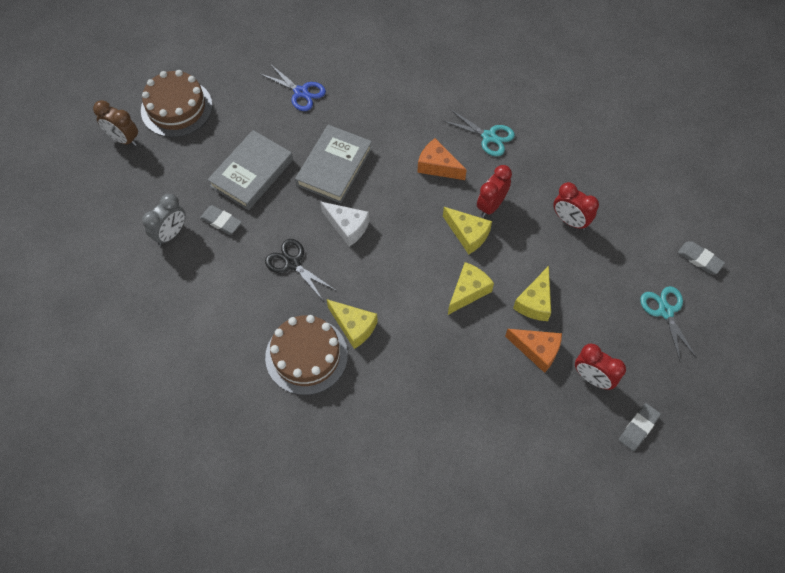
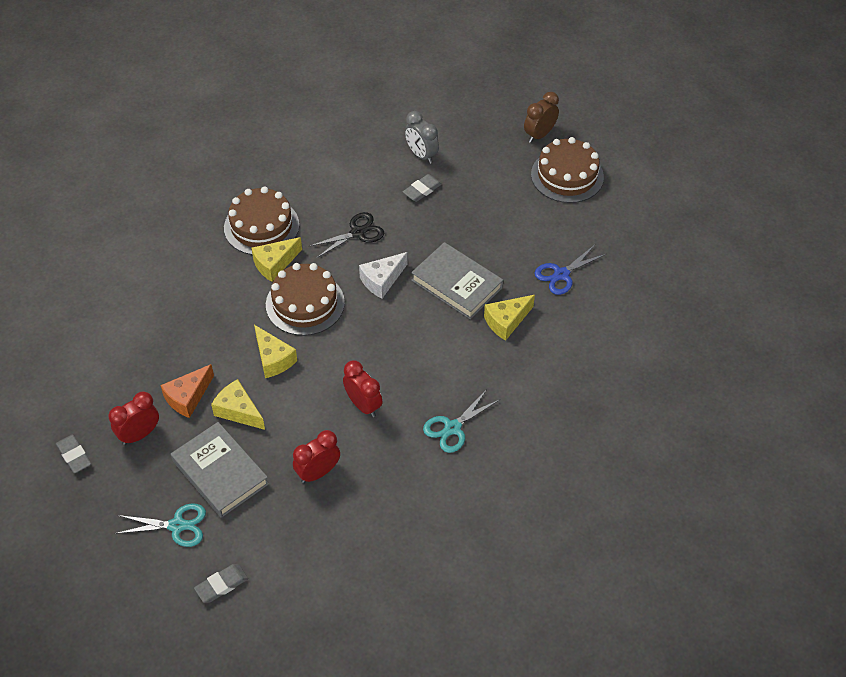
camera: 105 degrees right, 10 degrees down
grey book [207,130,293,210] -> grey book moved to [171,422,269,518]
orange cheese [417,138,467,180] -> none
yellow cheese [443,207,492,254] -> yellow cheese moved to [484,295,535,341]
none -> brown cake [266,263,345,336]

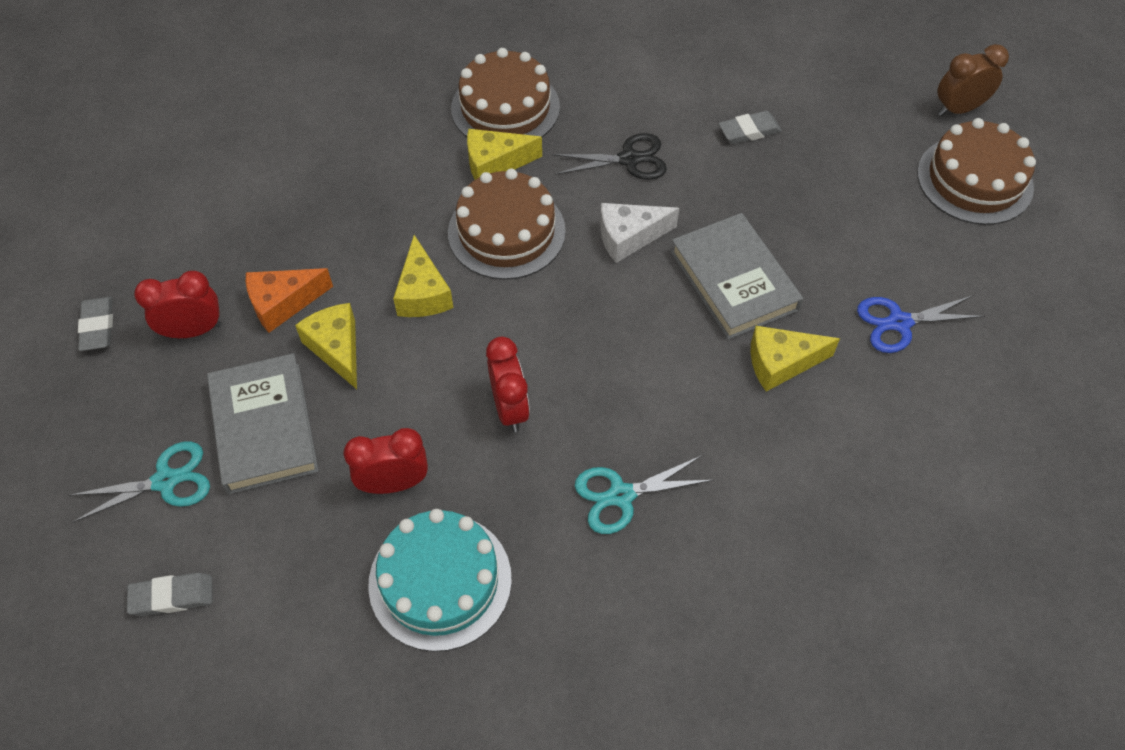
camera: 25 degrees right, 5 degrees up
turquoise scissors [115,504,206,547] -> turquoise scissors turned 45 degrees counterclockwise [69,441,210,523]
grey clock [405,111,439,164] -> none
none -> turquoise cake [368,509,512,652]

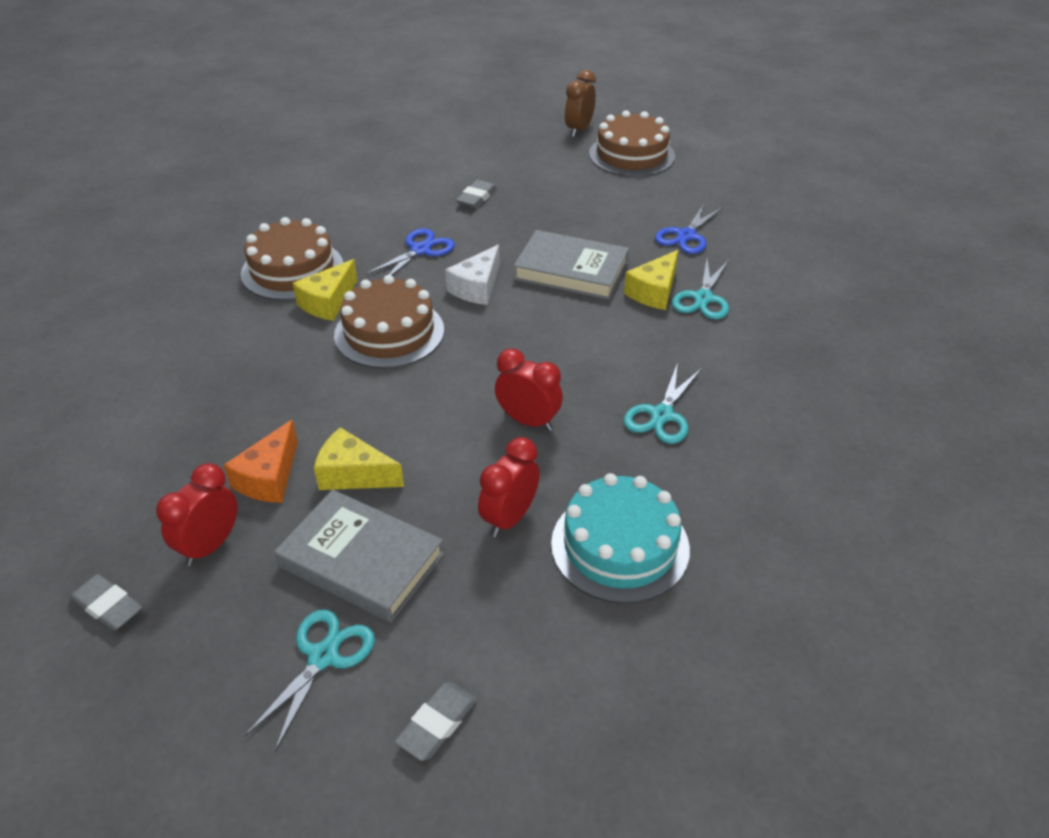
camera: 45 degrees left, 15 degrees down
yellow cheese [393,235,453,317] -> none
black scissors [552,133,667,180] -> blue scissors [365,228,455,276]
none -> turquoise scissors [672,259,729,319]

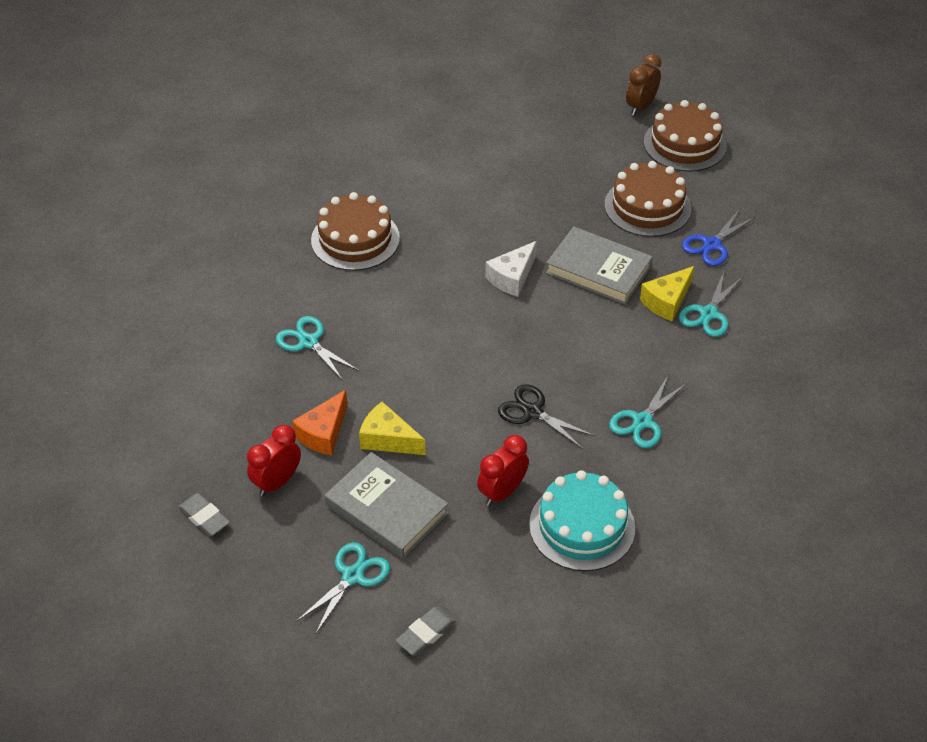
camera: 10 degrees right, 5 degrees up
yellow cheese [293,259,358,321] -> none
brown cake [334,275,444,369] -> brown cake moved to [605,161,691,237]
blue scissors [365,228,455,276] -> none
grey eraser [456,180,497,208] -> none
red clock [495,349,563,431] -> black scissors [498,384,595,449]
none -> turquoise scissors [276,316,359,381]

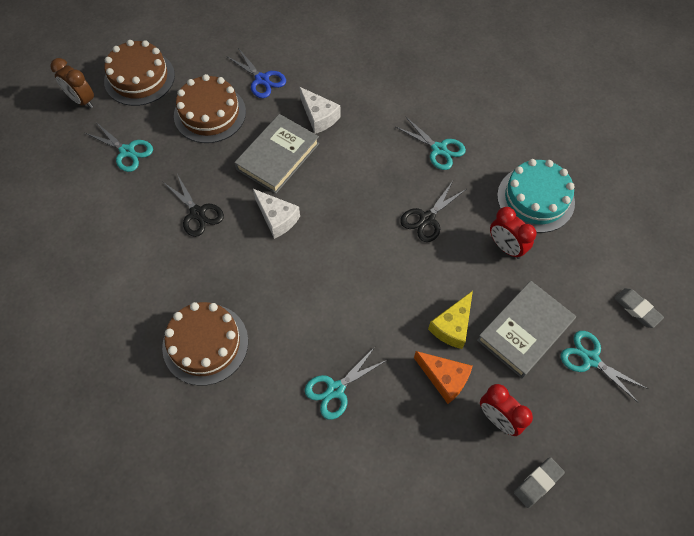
camera: 85 degrees left, 15 degrees up
yellow cheese [640,266,695,321] -> white cheese [299,87,341,134]
turquoise scissors [679,272,743,337] -> turquoise scissors moved to [85,122,153,172]
none -> black scissors [163,174,224,237]

